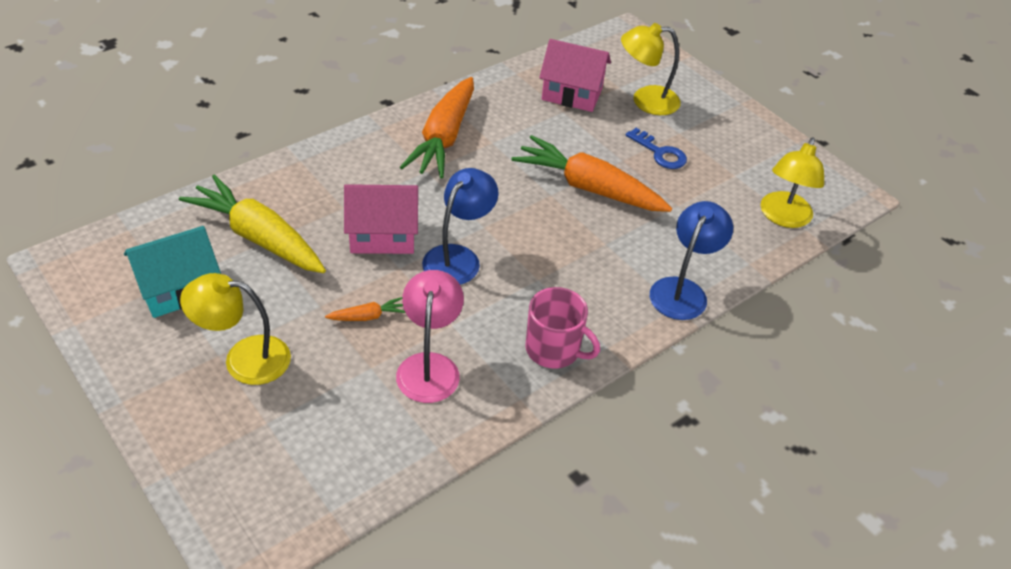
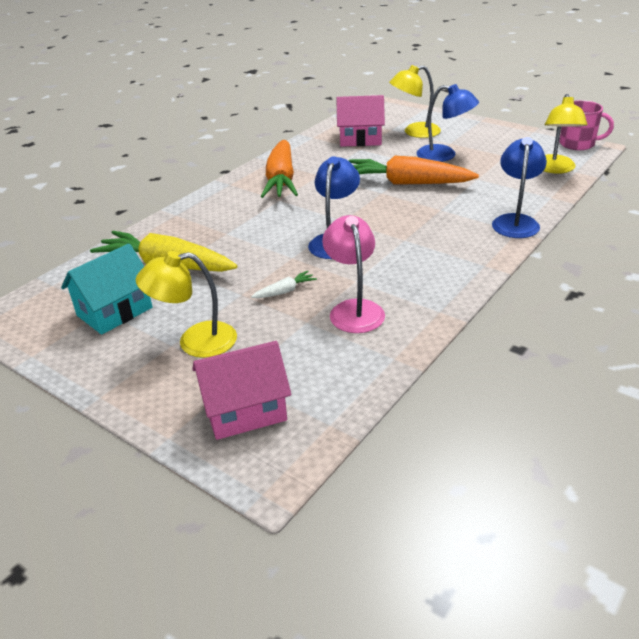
camera: 10 degrees left, 10 degrees down
orange carrot [325,297,406,321] -> white carrot [251,271,317,298]
pink house [344,184,418,254] -> pink house moved to [192,341,291,440]
pink mug [526,287,600,369] -> pink mug moved to [559,100,614,150]
blue key [626,128,687,169] -> blue lamp [417,84,479,162]

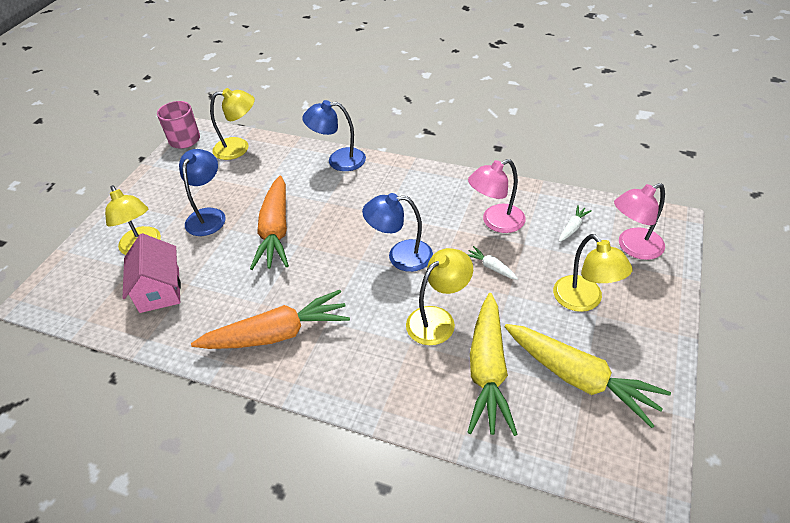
camera: 105 degrees left, 10 degrees up
turquoise house [61,244,152,335] -> yellow carrot [505,324,671,428]
pink house [192,341,291,440] -> pink lamp [614,183,665,260]
none -> yellow lamp [406,248,473,345]
none -> white carrot [559,205,592,242]

